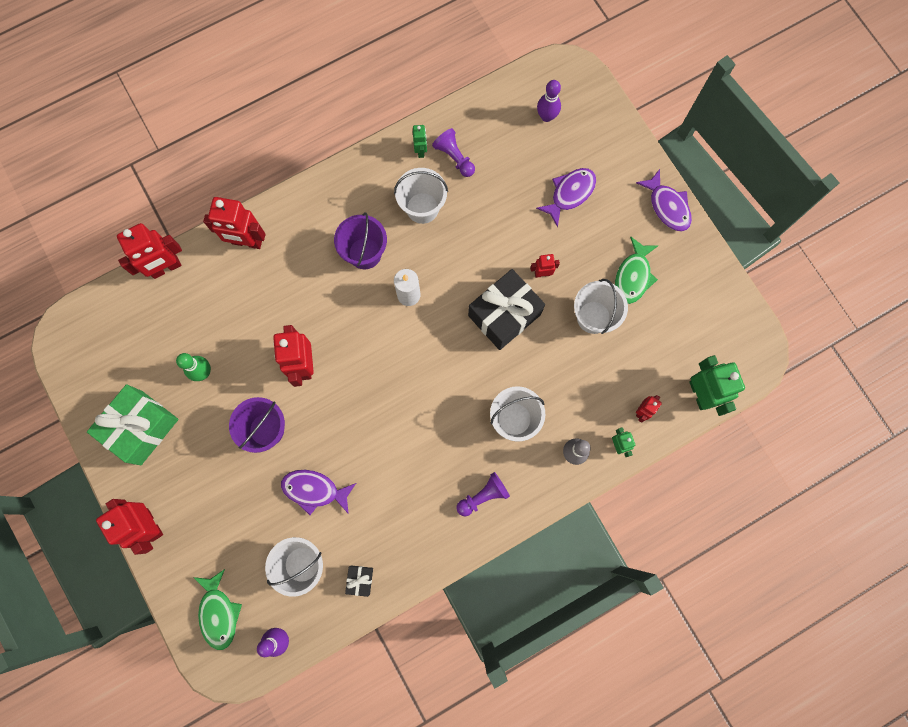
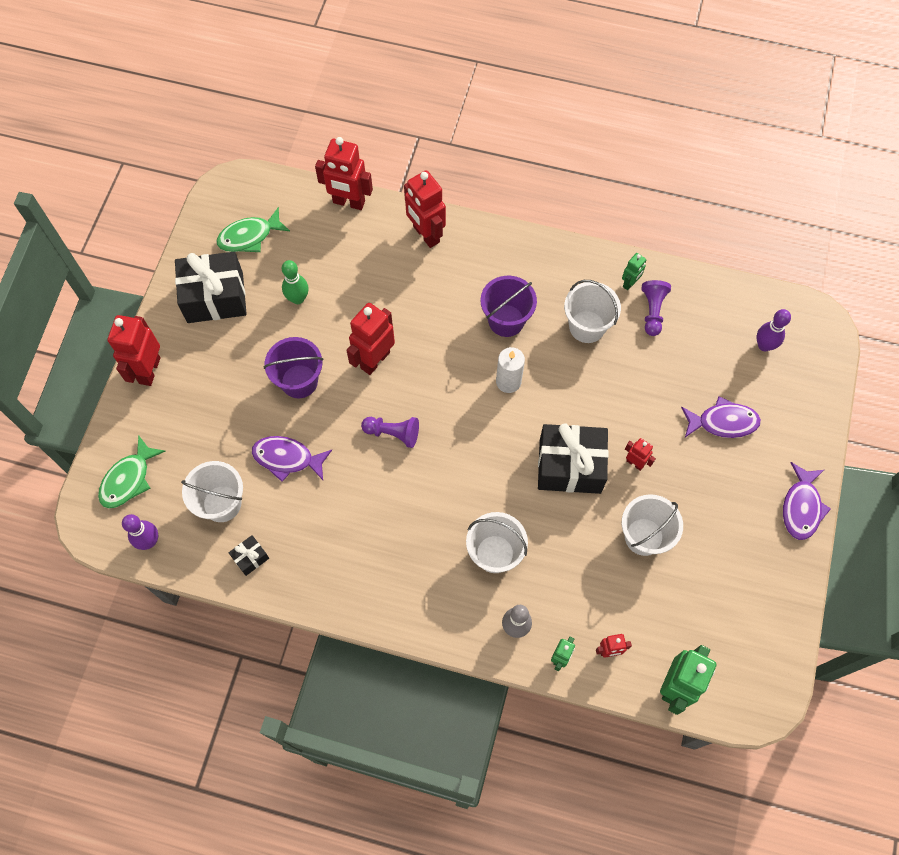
camera: 45 degrees right, 10 degrees down
green gift [87,384,178,465] -> black gift [175,252,247,323]
purple fish [281,470,356,515] -> purple fish turned 45 degrees counterclockwise [252,436,332,482]
purple pawn [457,472,510,516] -> purple pawn moved to [361,417,419,448]
green fish [615,236,659,304] -> green fish moved to [216,207,290,252]

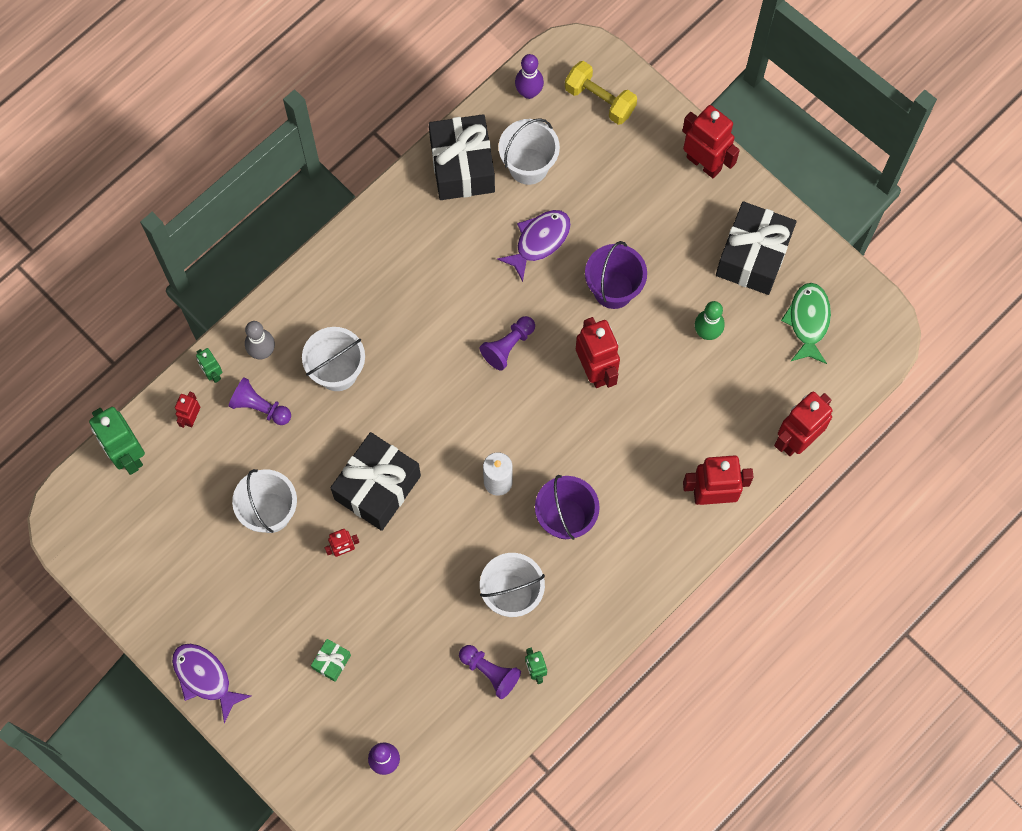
camera: 120 degrees right, 5 degrees up
green fish [98,435,166,509] -> yellow dumbbell [565,61,637,125]
black gift [228,535,269,576] -> black gift [429,114,495,200], size x2.27
purple fish [681,396,761,438] -> green gift [311,639,351,682]
none -> purple pawn [228,378,291,425]

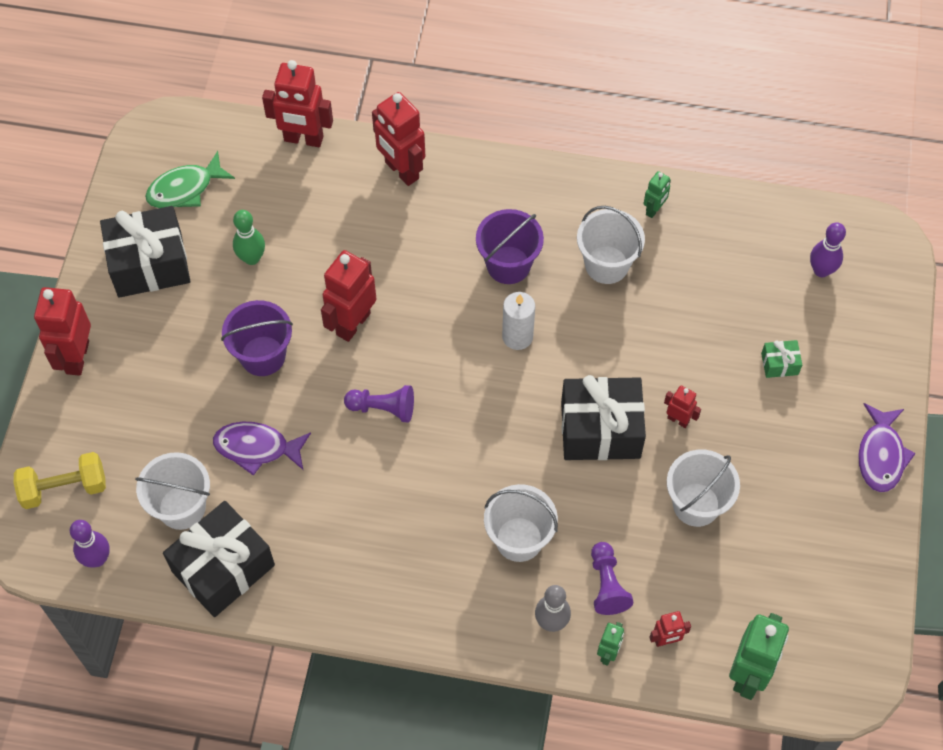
camera: 125 degrees left, 10 degrees down
purple pawn [459,645,521,699] -> none
yellow dumbbell [565,61,637,125] -> yellow dumbbell turned 75 degrees clockwise [14,452,106,509]

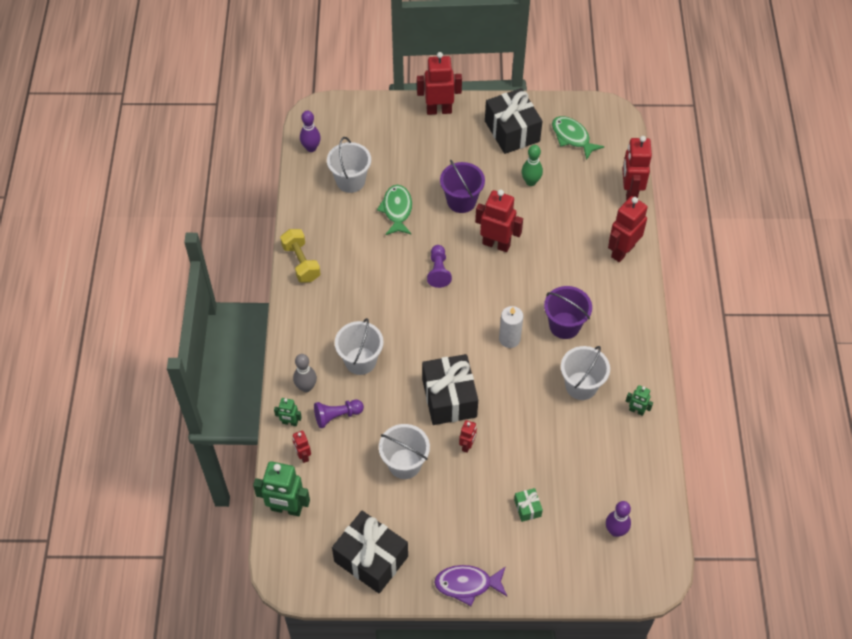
camera: 80 degrees right, 5 degrees down
yellow dumbbell [14,452,106,509] -> yellow dumbbell moved to [280,229,320,283]
black gift [163,501,275,617] -> black gift moved to [332,511,408,594]
purple fish [213,422,311,476] -> green fish [377,185,412,235]

